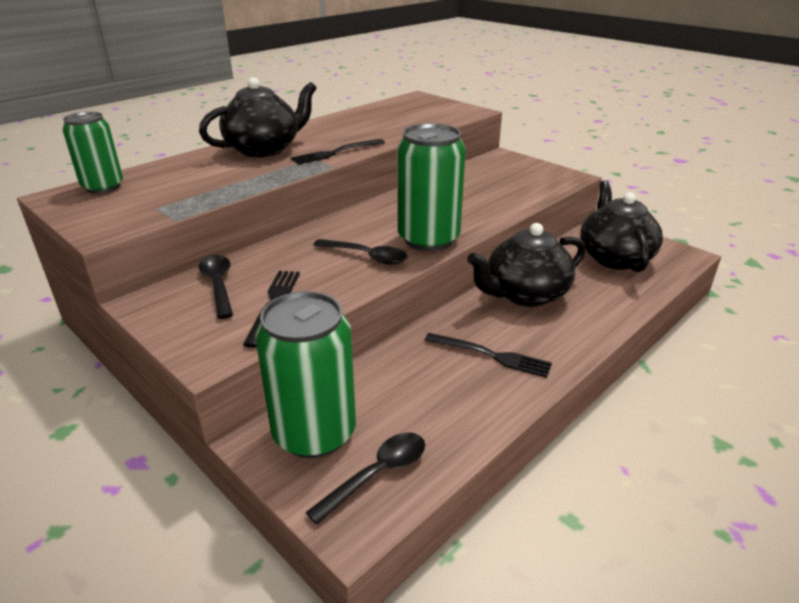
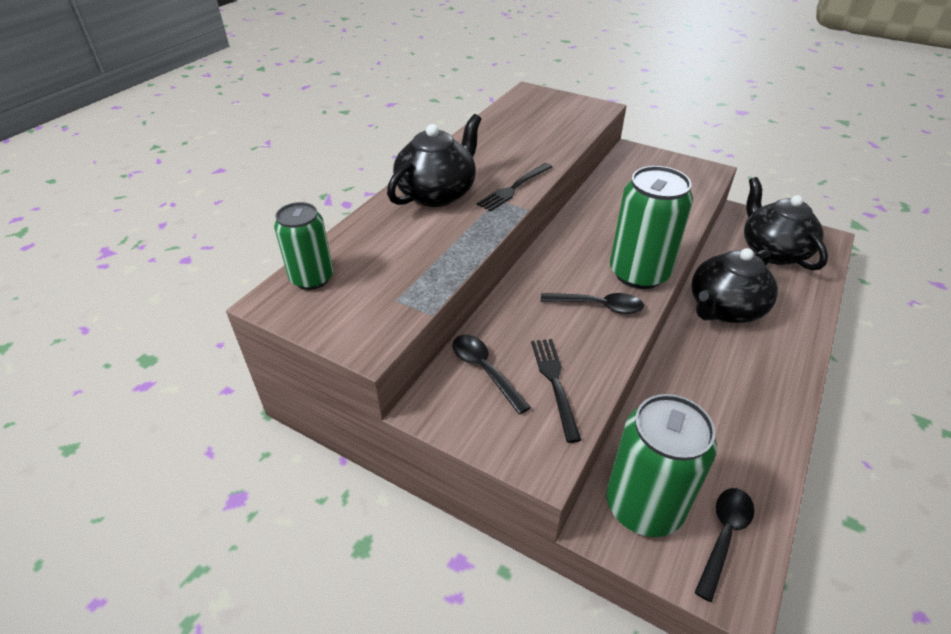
camera: 15 degrees left, 10 degrees up
black fork [425,333,552,378] -> none

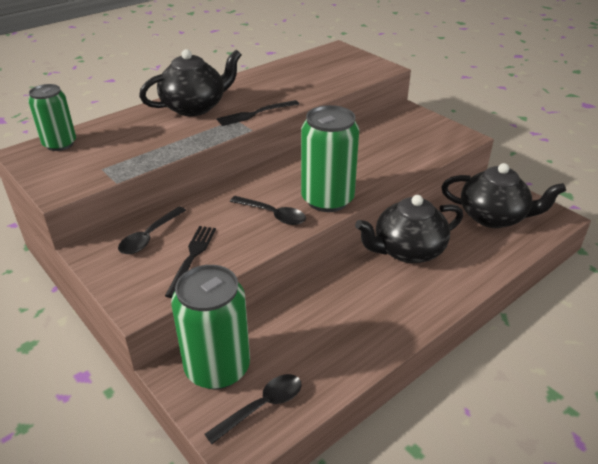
camera: 20 degrees right, 5 degrees down
black spoon [452,335,531,415] -> black spoon turned 135 degrees counterclockwise [118,206,186,254]
black teapot [744,177,828,271] -> black teapot turned 105 degrees clockwise [442,163,566,228]

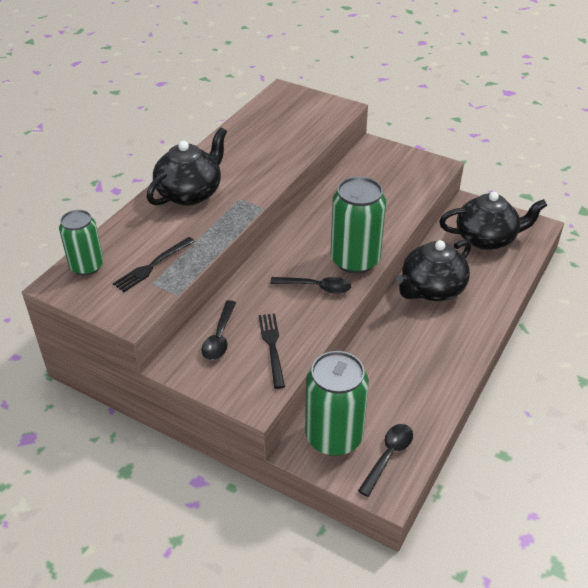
camera: 20 degrees left, 5 degrees up
black fork [216,100,299,126] -> black fork moved to [113,237,195,292]

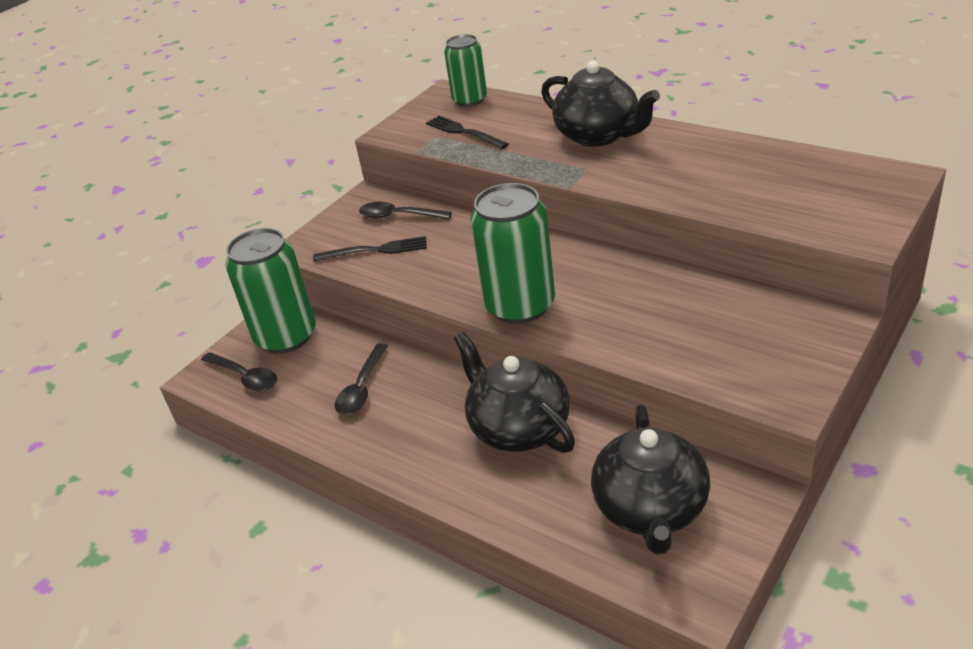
camera: 100 degrees right, 5 degrees down
black spoon [270,277,351,294] -> black spoon moved to [335,343,388,415]

